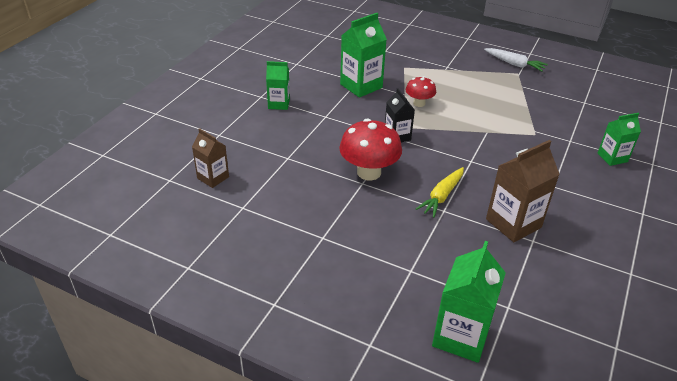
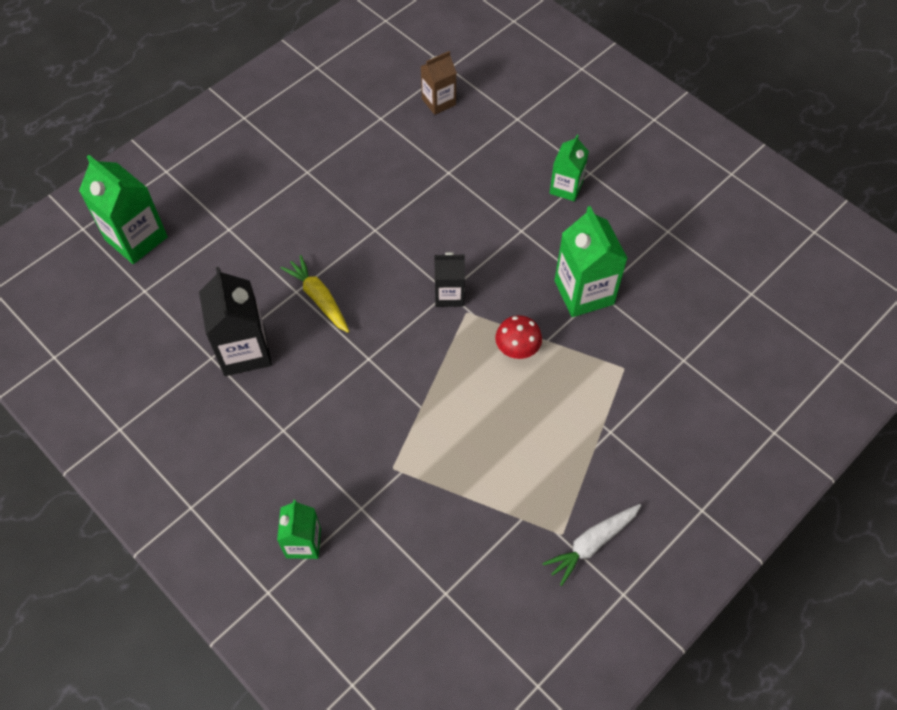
camera: 110 degrees right, 20 degrees up
red mushroom [339,119,402,180] -> none
brown carton [486,140,560,242] -> black carton [199,267,272,376]

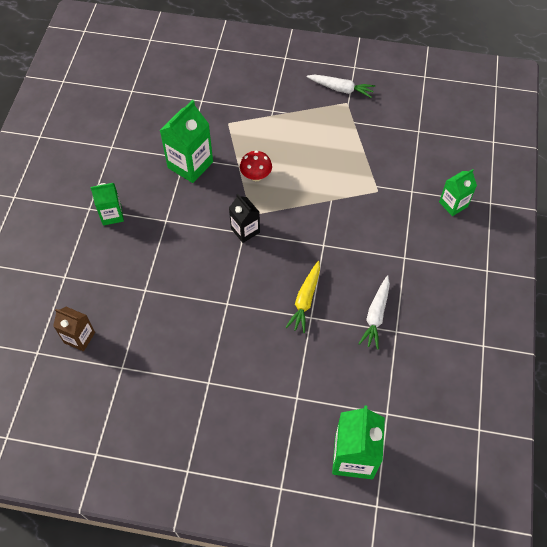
camera: 125 degrees left, 0 degrees up
black carton [199,267,272,376] -> white carrot [359,275,390,350]

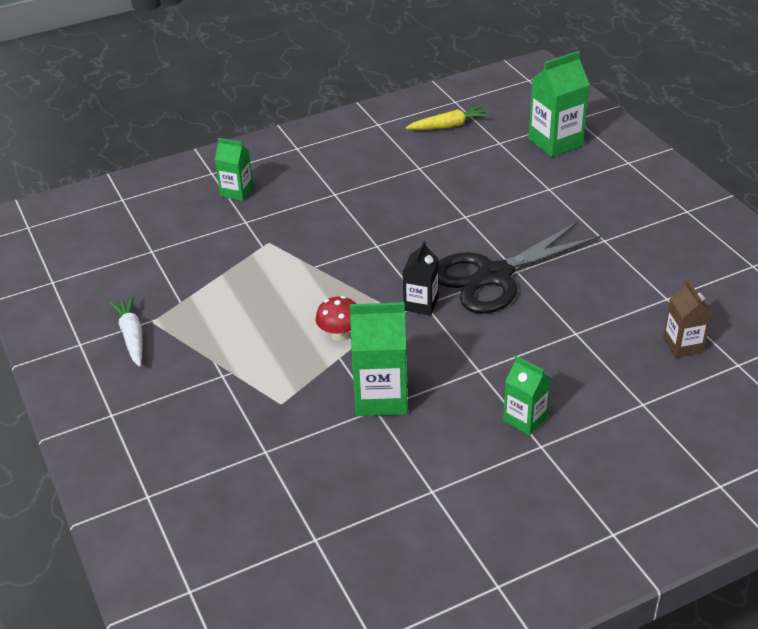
camera: 125 degrees left, 20 degrees down
yellow carrot [286,261,320,333] -> yellow carrot moved to [406,106,490,130]
white carrot [359,275,390,350] -> none
none -> black scissors [439,221,601,314]

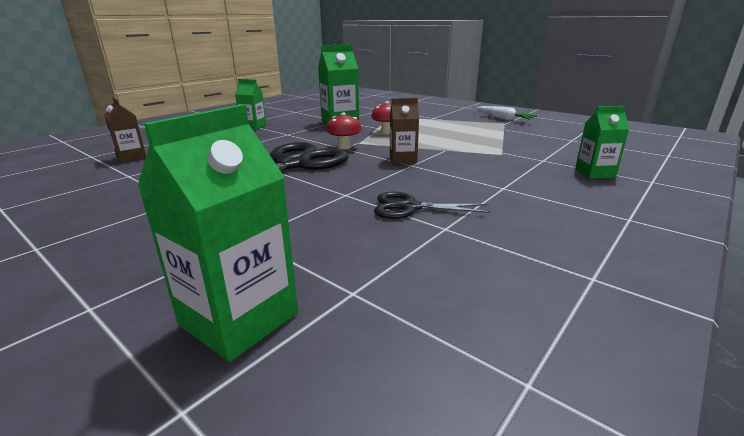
camera: 155 degrees right, 15 degrees down
black carton [403,241,439,315] -> red mushroom [326,113,362,149]
yellow carrot [406,106,490,130] -> none
none -> black scissors [374,192,491,219]
none -> brown carton [390,98,419,164]

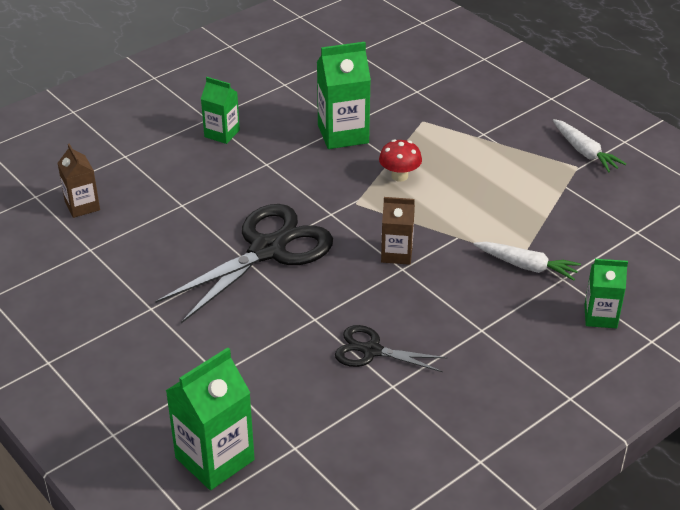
camera: 10 degrees right, 15 degrees up
red mushroom [326,113,362,149] -> none
none -> white carrot [473,242,581,281]

